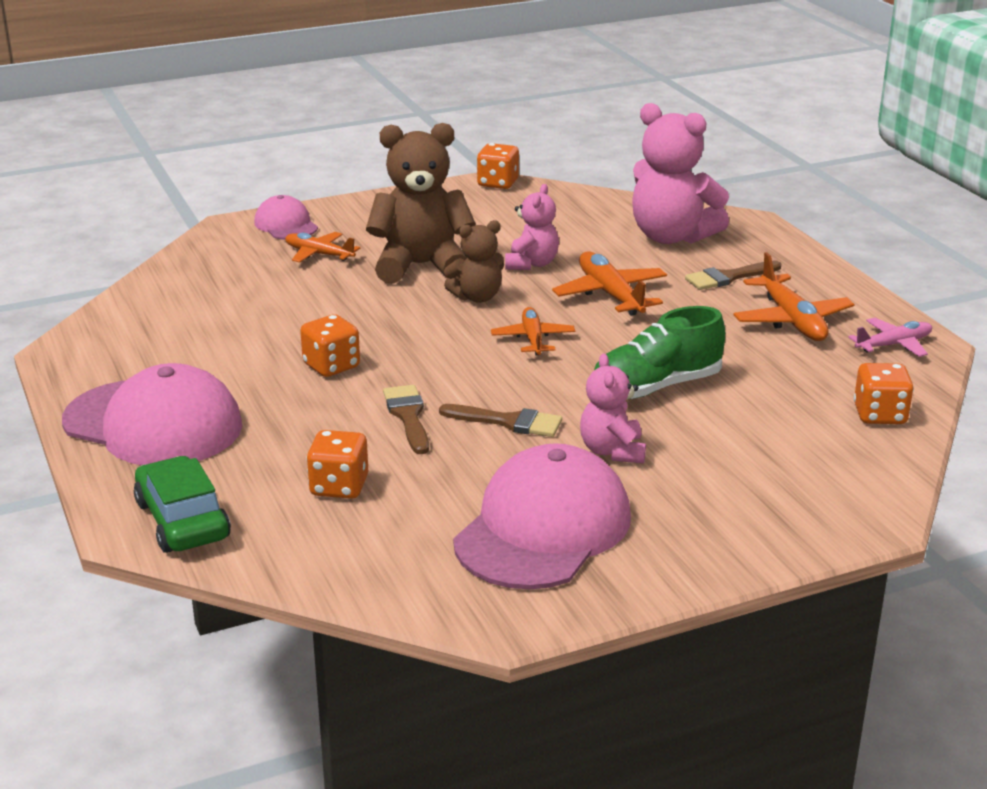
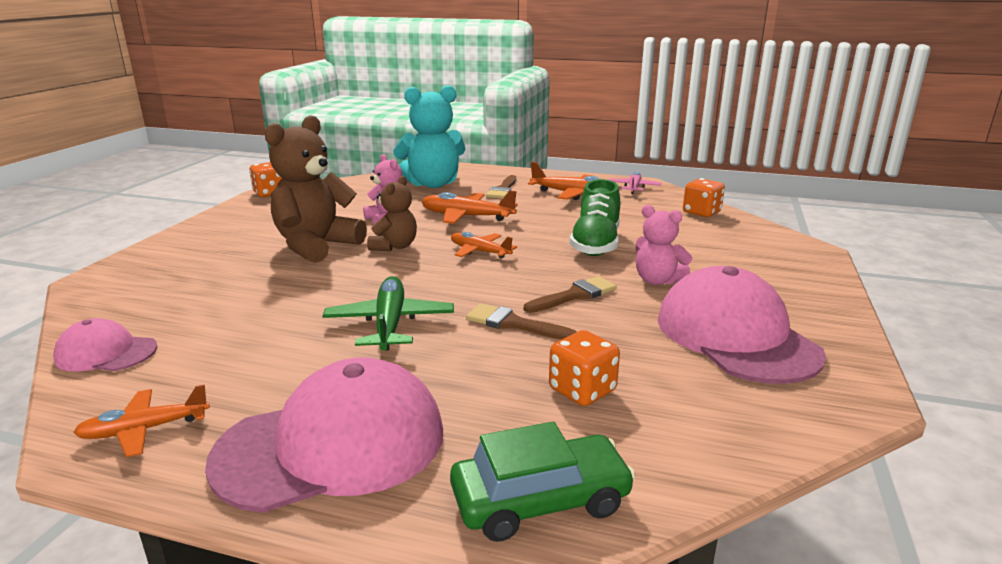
camera: 50 degrees left, 5 degrees down
green car [134,456,231,553] -> green car turned 150 degrees clockwise [450,422,636,542]
pink cap [254,195,318,240] -> pink cap moved to [53,318,157,372]
orange plane [285,232,360,263] -> orange plane moved to [73,384,210,457]
orange dice [300,314,360,377] -> green plane [322,276,454,351]
pink teddy bear [632,103,729,244] -> turquoise teddy bear [393,85,466,188]

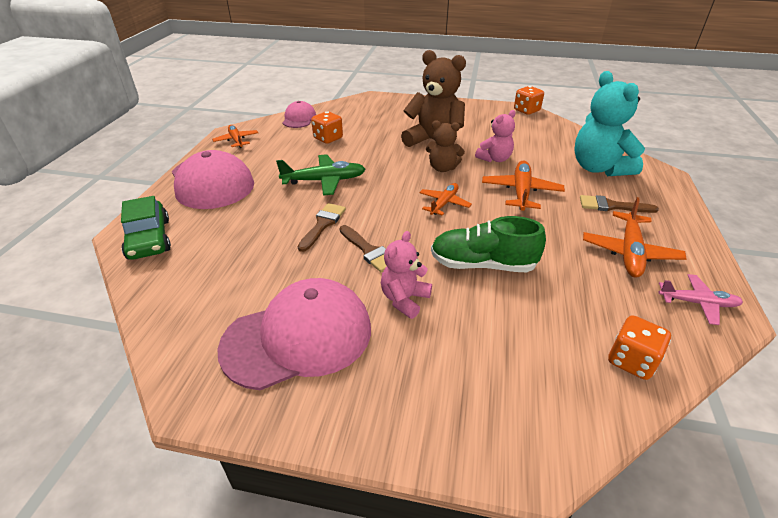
camera: 85 degrees right, 15 degrees up
orange dice [549,330,620,406] -> orange dice moved to [311,111,343,144]

